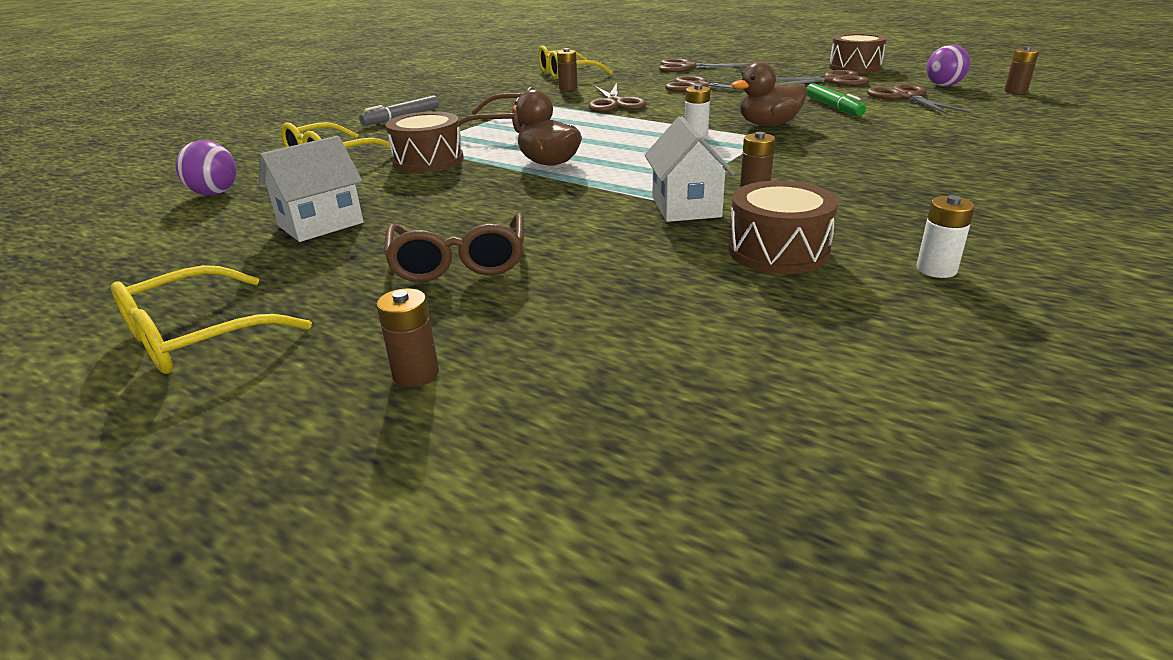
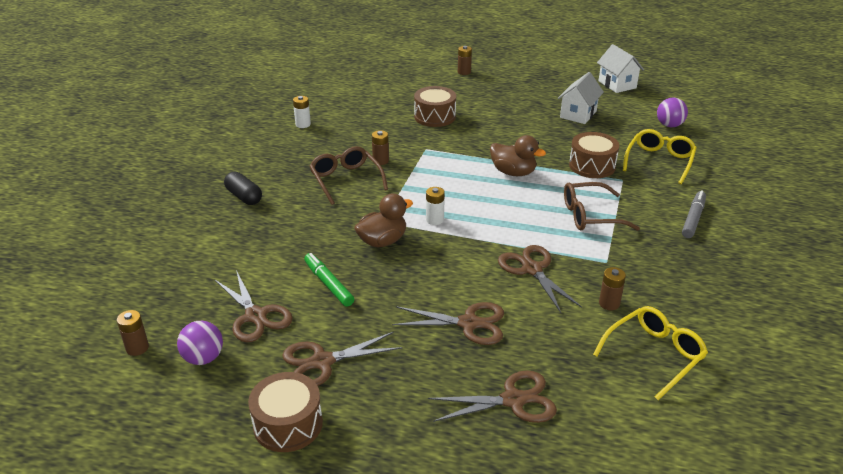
camera: 160 degrees right, 5 degrees up
yellow glasses [111,265,312,374] -> none
brown glasses [384,213,524,282] -> brown glasses moved to [309,146,388,205]
white house [644,116,735,222] -> white house moved to [597,44,644,93]
brown drum [728,181,839,274] -> brown drum moved to [414,86,456,127]
none -> black capsule [224,172,262,205]

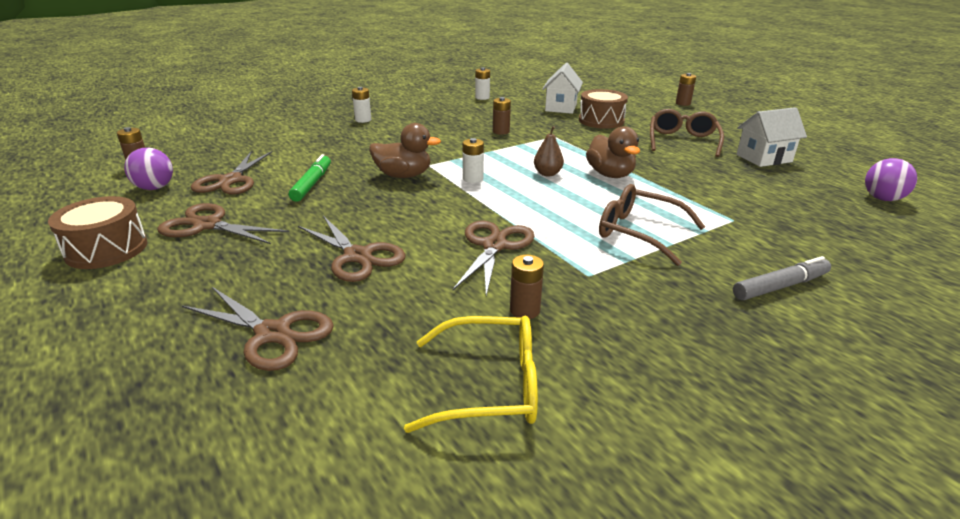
camera: 40 degrees right, 5 degrees down
black capsule [224,172,262,205] -> white battery [352,87,371,123]
brown glasses [309,146,388,205] -> brown glasses moved to [650,109,724,157]
brown drum [569,132,619,178] -> none
white house [597,44,644,93] -> white house moved to [542,63,583,114]
yellow glasses [623,129,697,184] -> none
none -> brown pear [534,126,564,176]

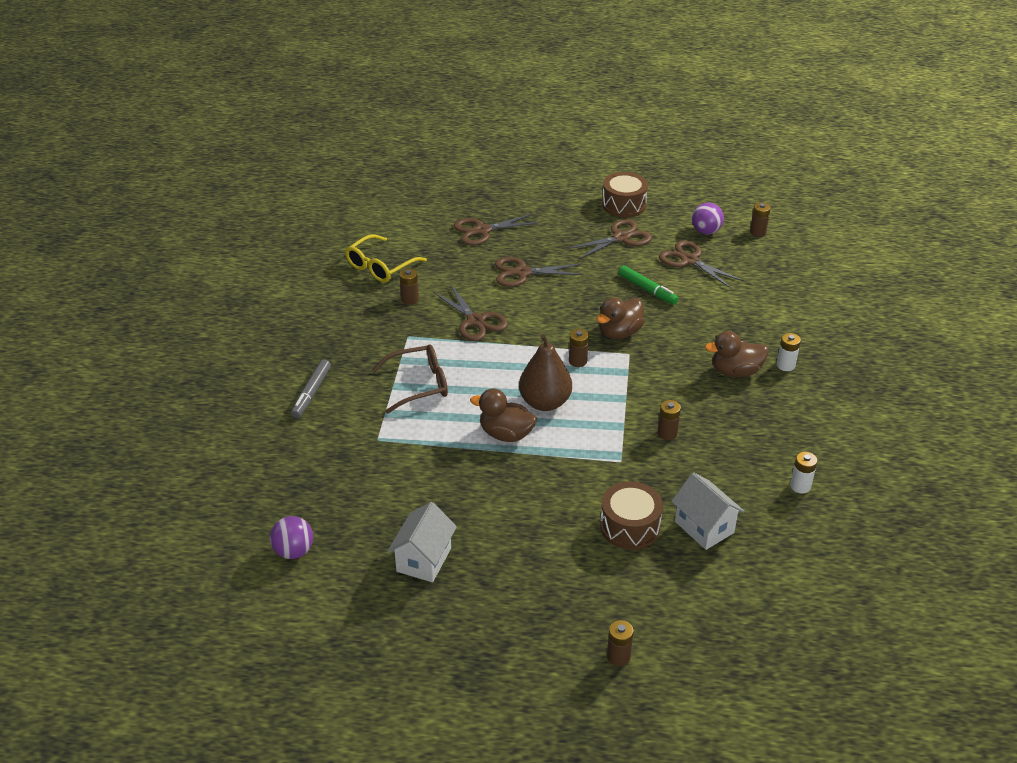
camera: 130 degrees right, 10 degrees up
white battery [463,138,484,183] -> brown battery [569,329,589,367]
brown pear [534,126,564,176] -> brown pear [519,334,572,411], size x1.87
brown glasses [650,109,724,157] -> none
none -> brown duck [705,331,769,377]

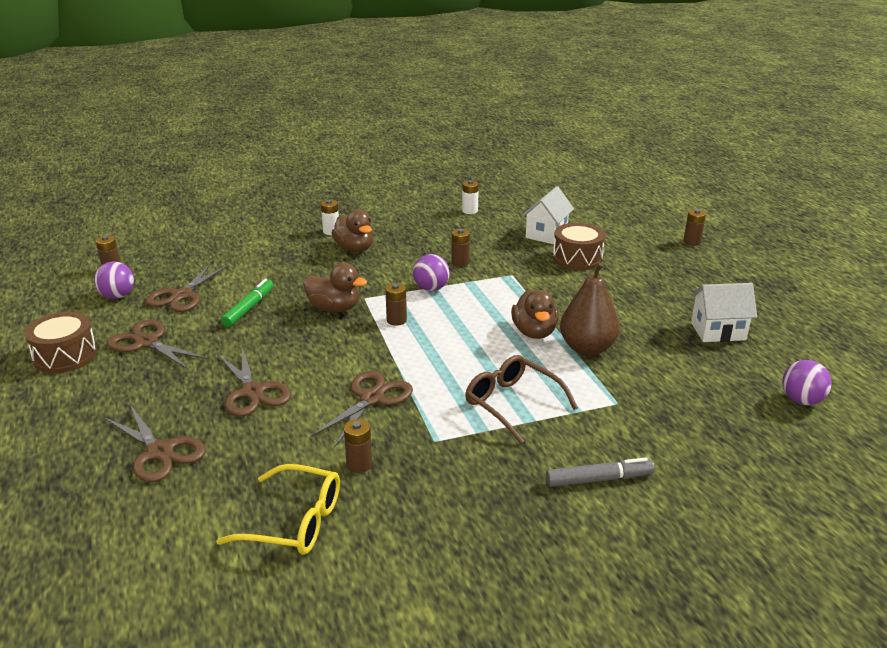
camera: 115 degrees left, 10 degrees down
brown pear [519,334,572,411] -> brown pear moved to [560,262,620,356]
none -> purple ball [413,254,450,291]

